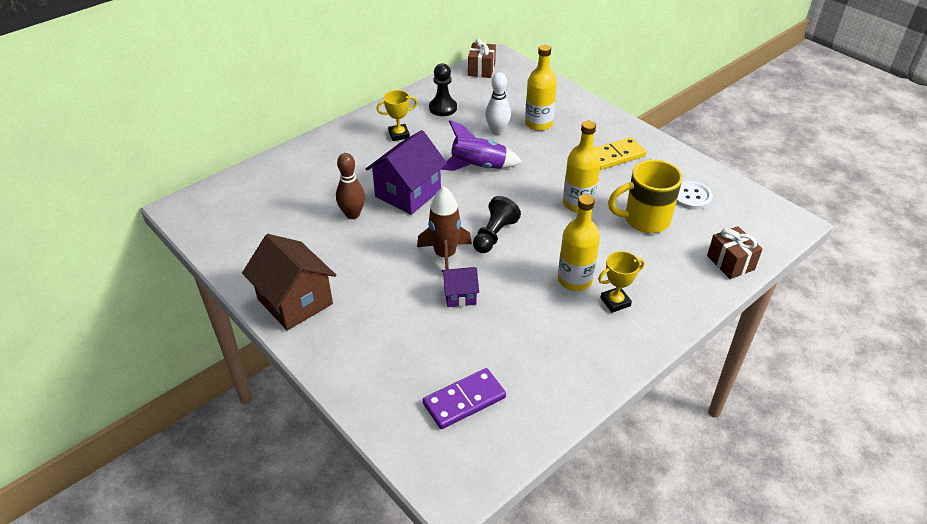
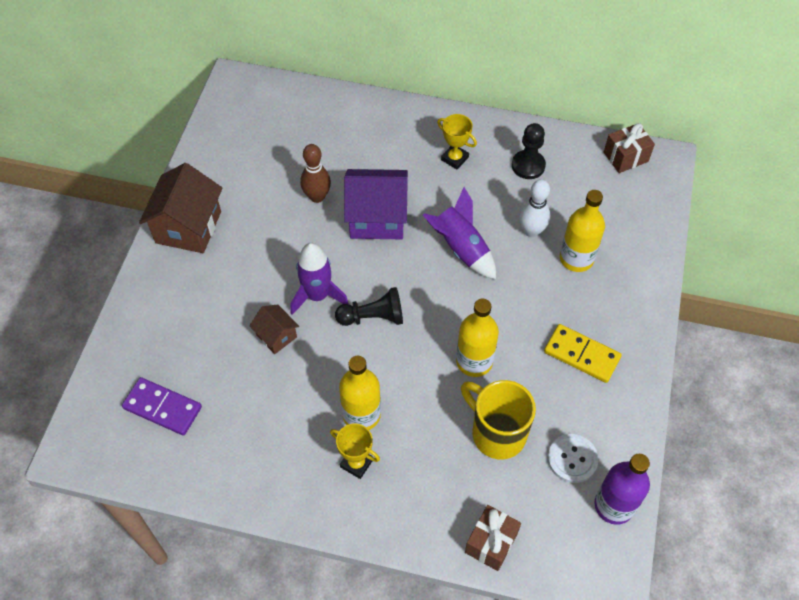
camera: 55 degrees right, 15 degrees up
brown rocket [417,186,472,270] -> purple rocket [290,243,349,315]
purple house [442,267,479,307] -> brown house [249,304,299,354]
none -> purple bottle [594,454,650,525]

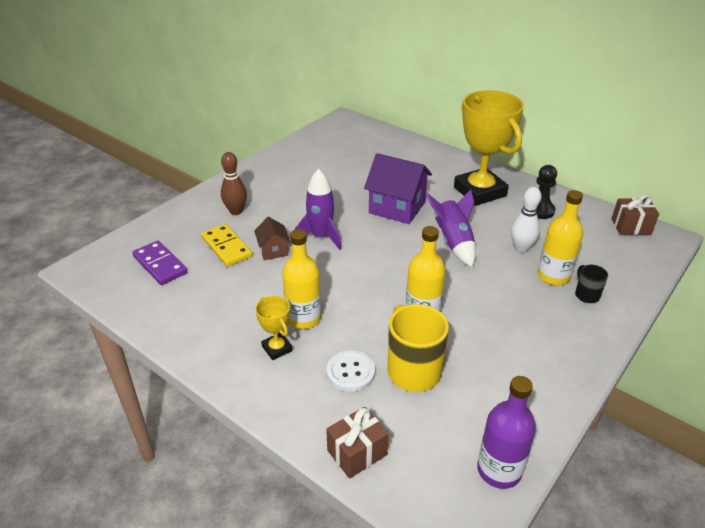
camera: 25 degrees right, 20 degrees down
brown house [139,163,222,253] -> none
brown bowling pin [300,144,331,203] -> brown bowling pin moved to [221,152,247,215]
black pawn [335,287,403,326] -> none
yellow trophy [437,114,477,169] -> yellow trophy [454,90,524,206], size x2.25
yellow domino [544,324,622,383] -> yellow domino moved to [201,224,253,267]
white button [548,434,599,483] -> white button moved to [326,351,375,392]
none -> black mug [575,265,608,303]

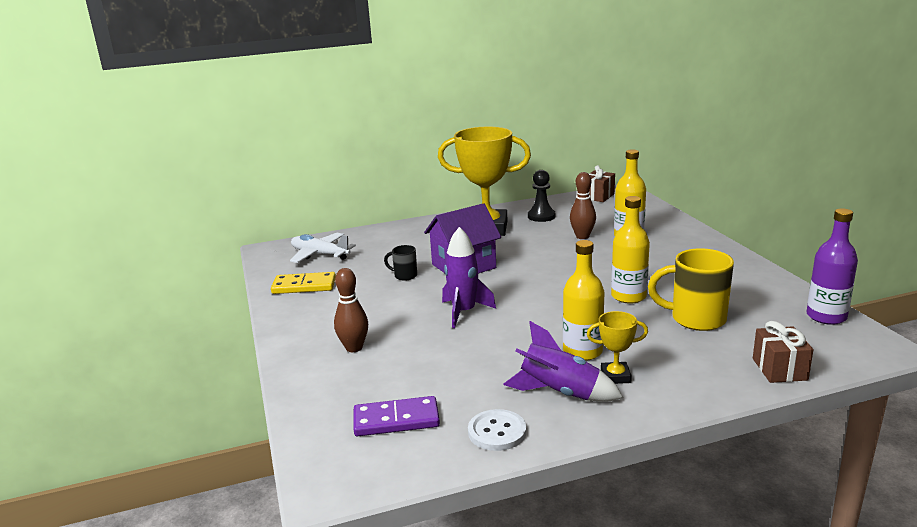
camera: 55 degrees left, 15 degrees down
yellow domino [201,224,253,267] -> yellow domino moved to [271,272,336,294]
brown house [254,217,291,260] -> none
white button [326,351,375,392] -> white button moved to [468,409,526,451]
purple rocket [426,190,476,267] -> purple rocket moved to [503,321,623,402]
white bowling pin [511,187,542,253] -> brown bowling pin [570,172,596,239]
black mug [575,265,608,303] -> black mug moved to [384,245,417,281]
none -> white plane [290,233,356,263]

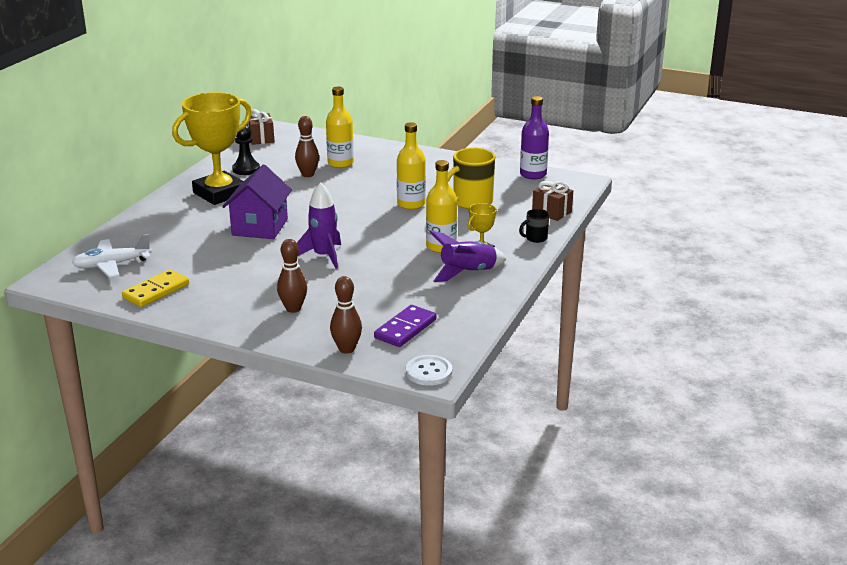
camera: 50 degrees left, 5 degrees up
black mug [384,245,417,281] -> black mug moved to [519,209,549,243]
white button [468,409,526,451] -> white button moved to [406,355,452,386]
none -> brown bowling pin [330,276,362,354]

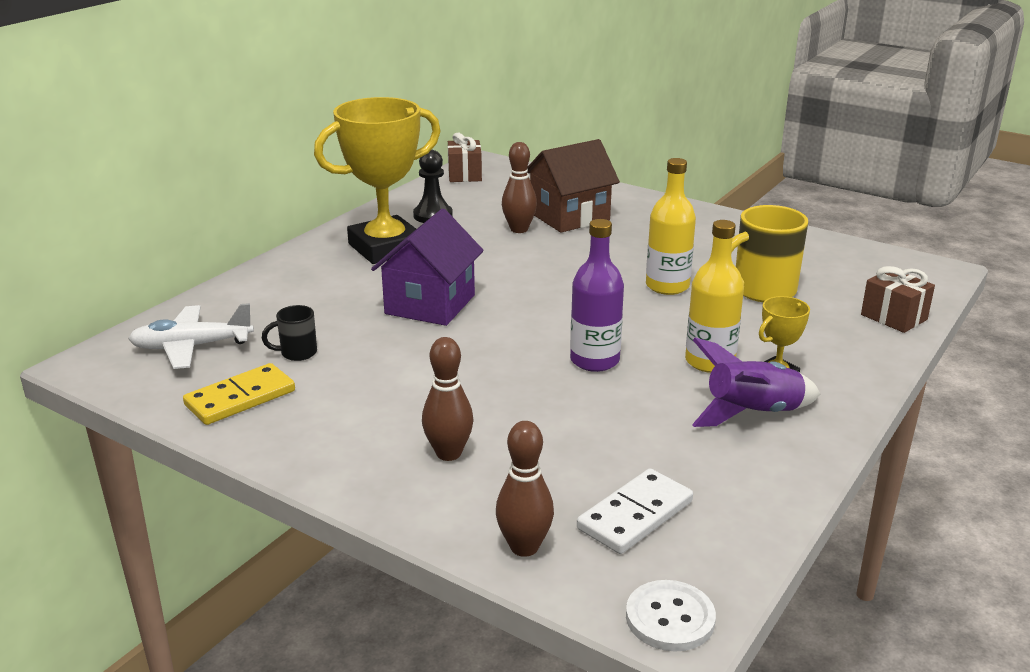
camera: 10 degrees right, 0 degrees up
purple rocket [297,182,341,269] -> none
yellow bottle [326,86,354,168] -> brown house [527,139,620,233]
purple domino [374,305,437,347] -> white domino [577,469,693,554]
black mug [519,209,549,243] -> black mug moved to [262,305,317,361]
purple bottle [520,96,549,179] -> purple bottle moved to [570,219,624,372]

